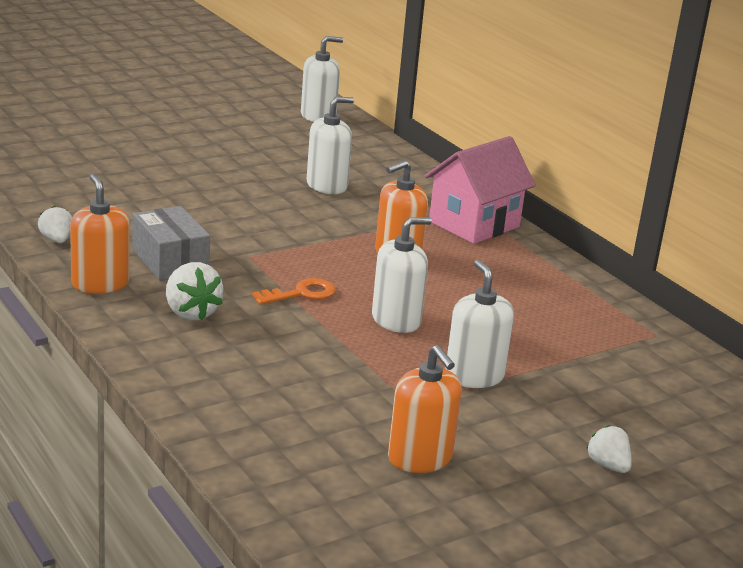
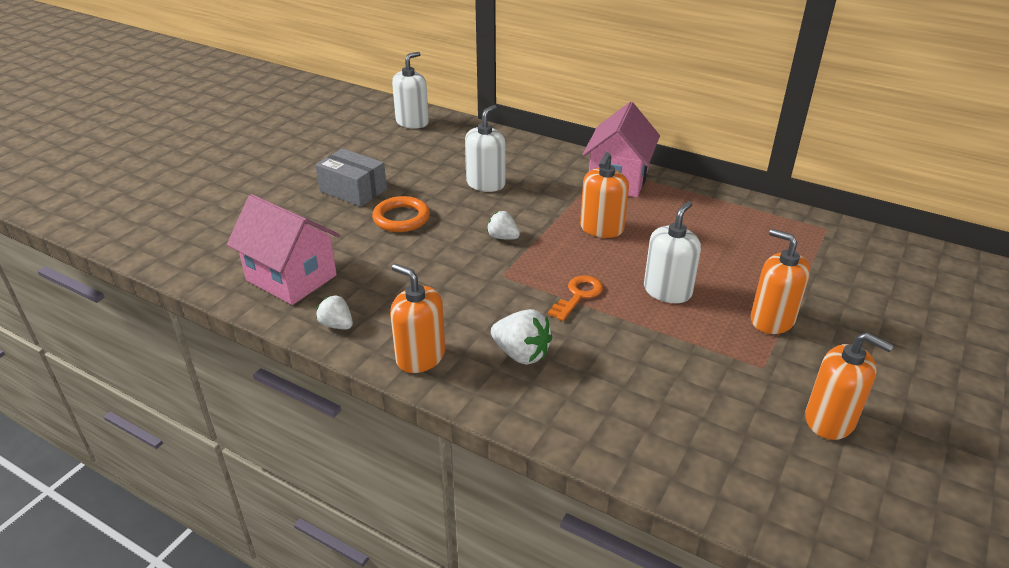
camera: 25 degrees left, 10 degrees up
grey box [133,206,210,281] -> grey box moved to [315,148,387,207]
white soap dispenser [445,260,514,388] -> orange soap dispenser [751,229,810,334]
white strawberry [586,425,632,473] -> white strawberry moved to [487,211,520,240]
none -> pink house [227,194,340,305]
none -> orange ring [372,196,430,232]

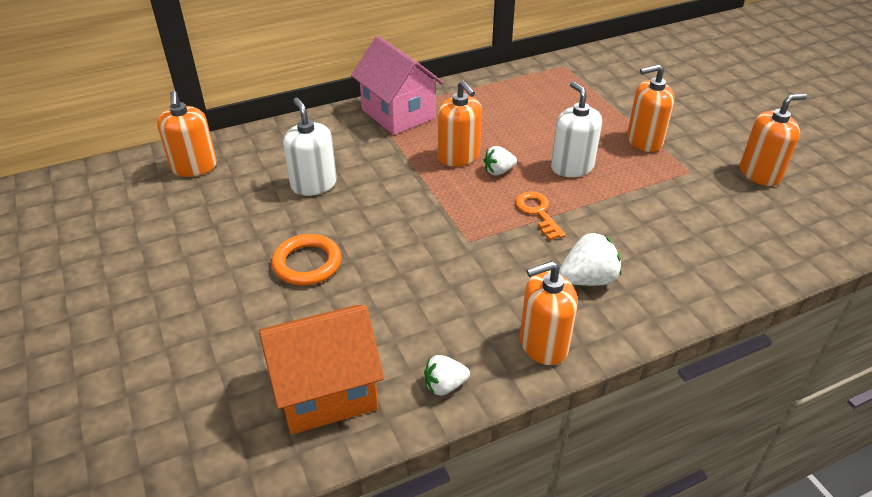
camera: 55 degrees left, 5 degrees up
pink house [227,194,340,305] -> orange house [259,305,384,434]
grey box [315,148,387,207] -> none
white soap dispenser [392,52,429,129] -> none
white strawberry [487,211,520,240] -> white strawberry moved to [484,146,517,176]
none -> orange soap dispenser [157,91,217,177]

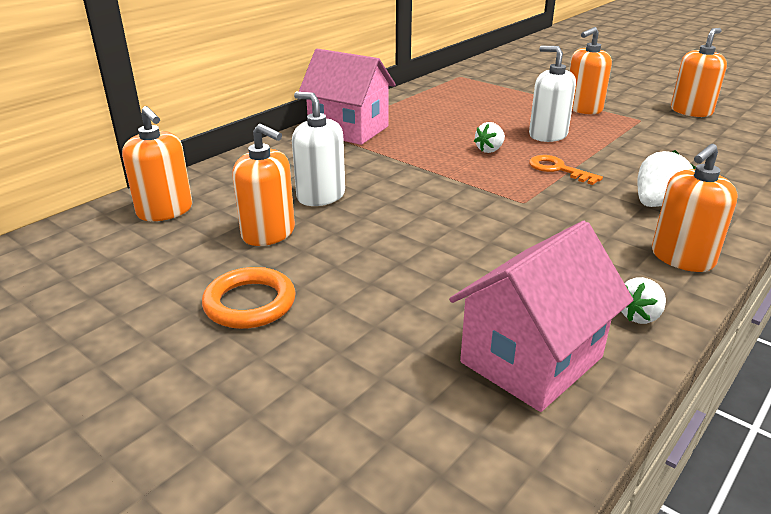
camera: 25 degrees left, 10 degrees down
orange house [259,305,384,434] -> pink house [449,221,633,412]
orange ring [272,234,342,285] -> orange ring moved to [202,267,296,329]
orange soap dispenser [438,80,482,167] -> orange soap dispenser moved to [232,124,295,246]

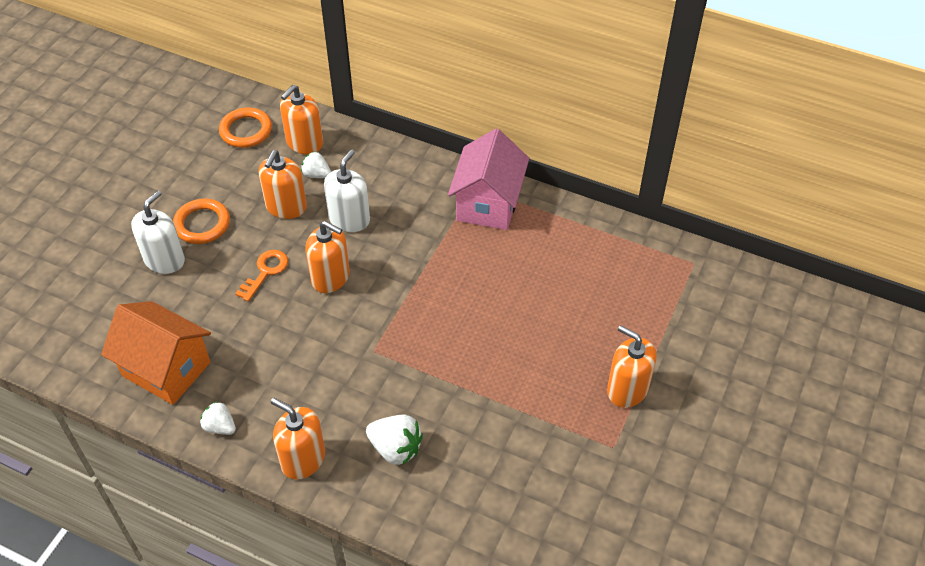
camera: 75 degrees right, 20 degrees up
pink house [449,221,633,412] -> orange house [101,301,211,405]
white strawberry [474,122,505,153] -> white strawberry moved to [301,152,331,178]
white soap dispenser [529,46,576,142] -> white soap dispenser moved to [131,191,185,274]
orange key [529,155,603,185] -> orange key moved to [235,250,288,302]
orange soap dispenser [671,28,727,117] -> orange soap dispenser moved to [305,221,350,293]
none -> orange ring [219,108,272,148]

